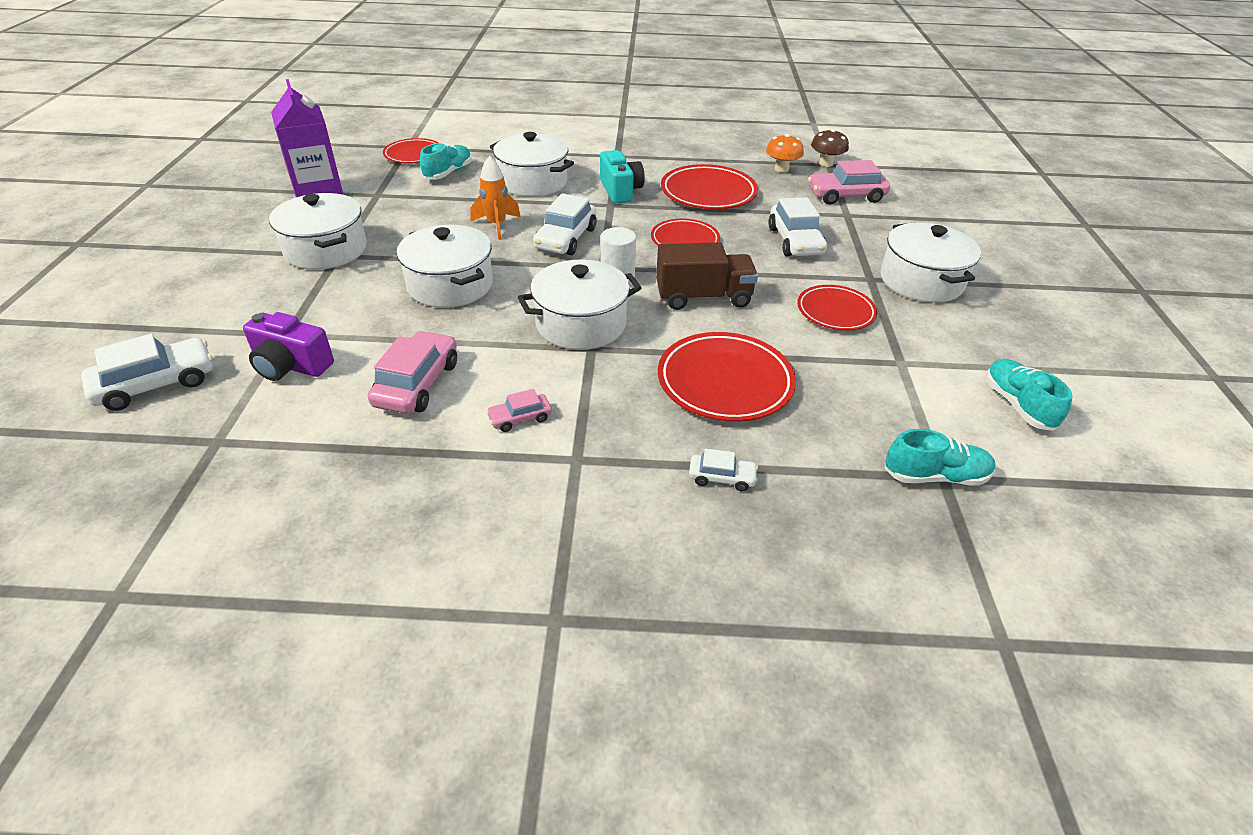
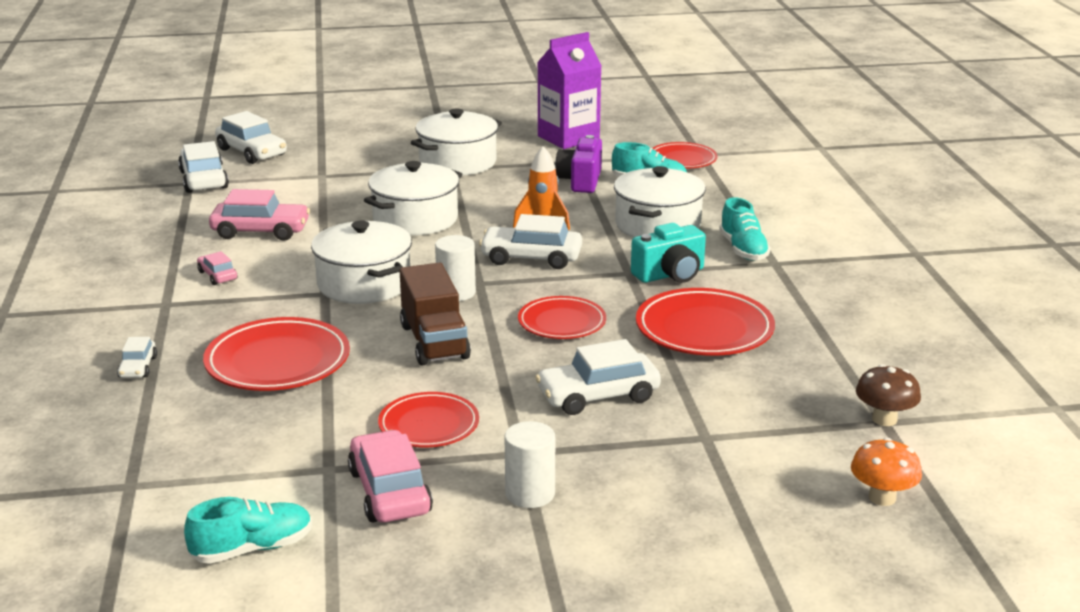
camera: 80 degrees right, 15 degrees down
purple camera [243,312,334,381] -> purple camera moved to [555,135,602,193]
orange mushroom [766,134,804,173] -> orange mushroom moved to [851,438,922,506]
pink car [808,160,890,204] -> pink car moved to [348,430,433,523]
white pot [881,223,981,303] -> white cylinder [504,421,555,508]
turquoise shoe [884,429,995,486] -> turquoise shoe moved to [719,197,771,261]
none -> white car [178,141,229,193]

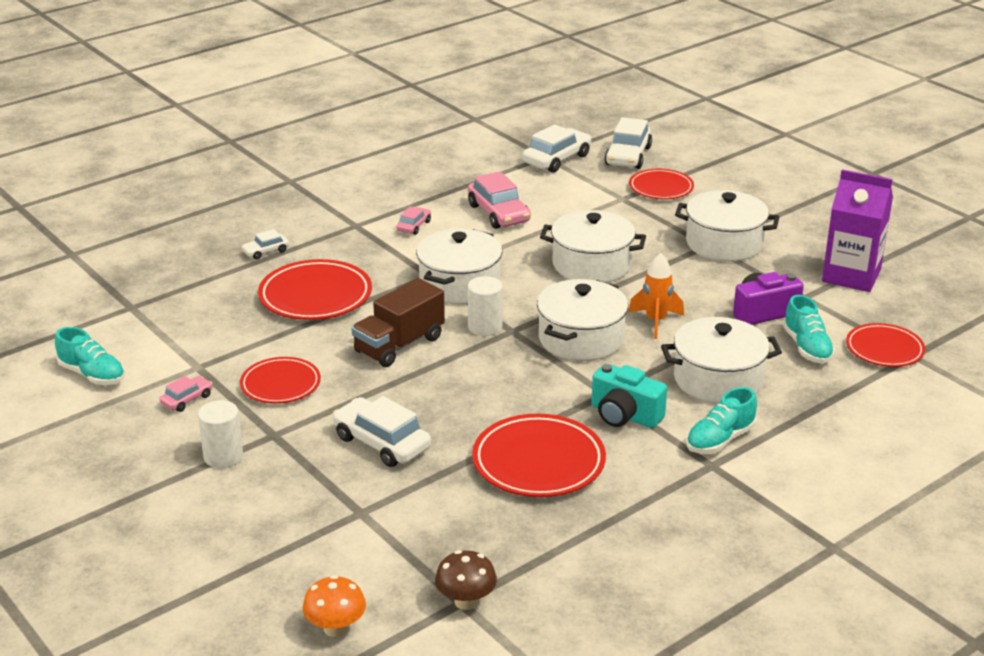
camera: 60 degrees right, 5 degrees up
pink car [348,430,433,523] -> pink car [159,376,213,412], size x0.53
white car [479,214,582,269] -> white pot [537,279,628,361]
red plate [518,296,606,339] -> red plate moved to [629,169,694,199]

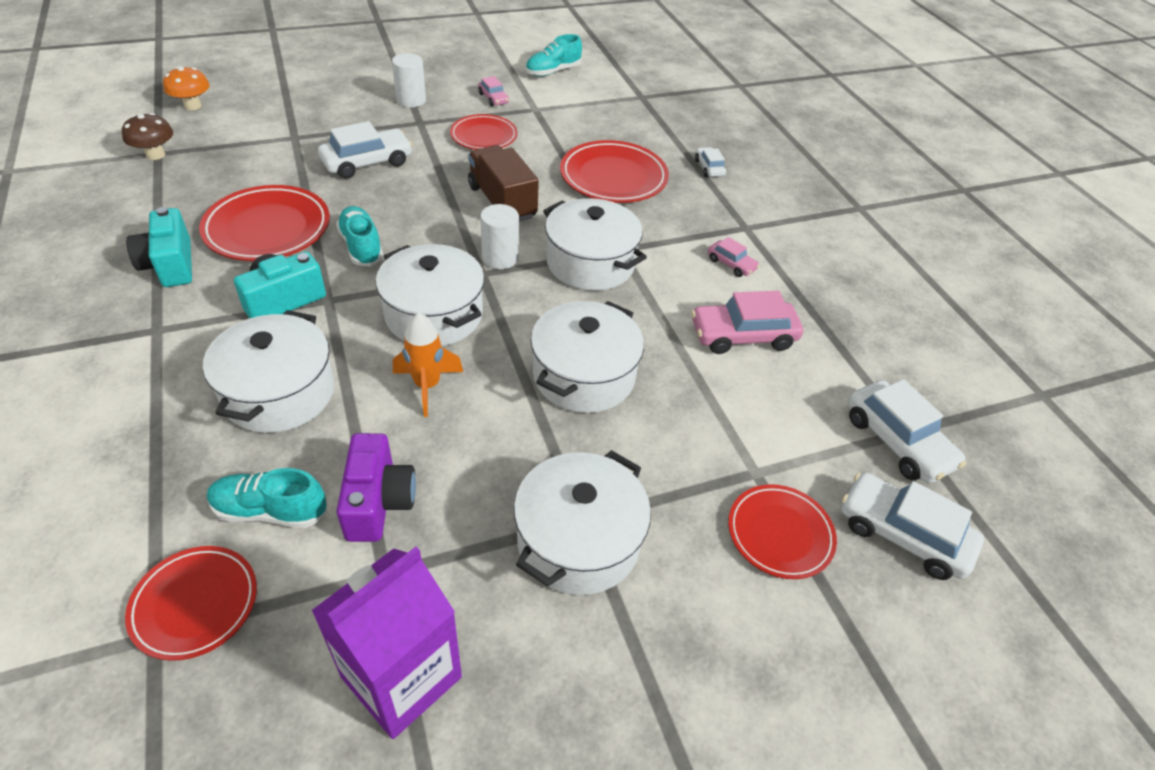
camera: 105 degrees right, 15 degrees up
turquoise shoe [686,387,757,454] -> turquoise shoe moved to [336,206,383,266]
none -> turquoise camera [126,207,192,287]

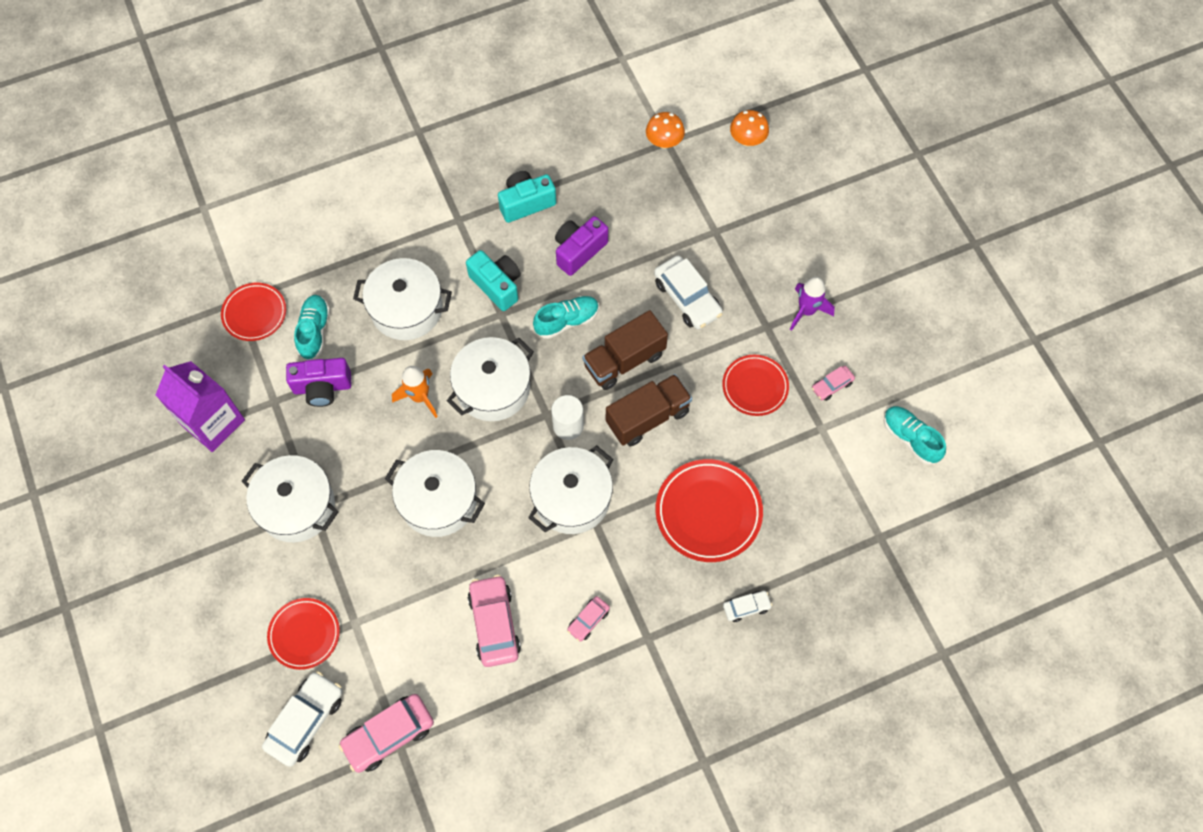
camera: 90 degrees right, 20 degrees up
brown mushroom [122,113,173,160] -> orange mushroom [646,112,685,149]
red plate [199,185,330,261] -> purple camera [555,216,608,276]
white cylinder [392,53,426,107] -> purple rocket [790,277,835,331]
white car [848,379,966,483] -> pink car [339,694,434,773]
none -> brown truck [583,310,668,390]

